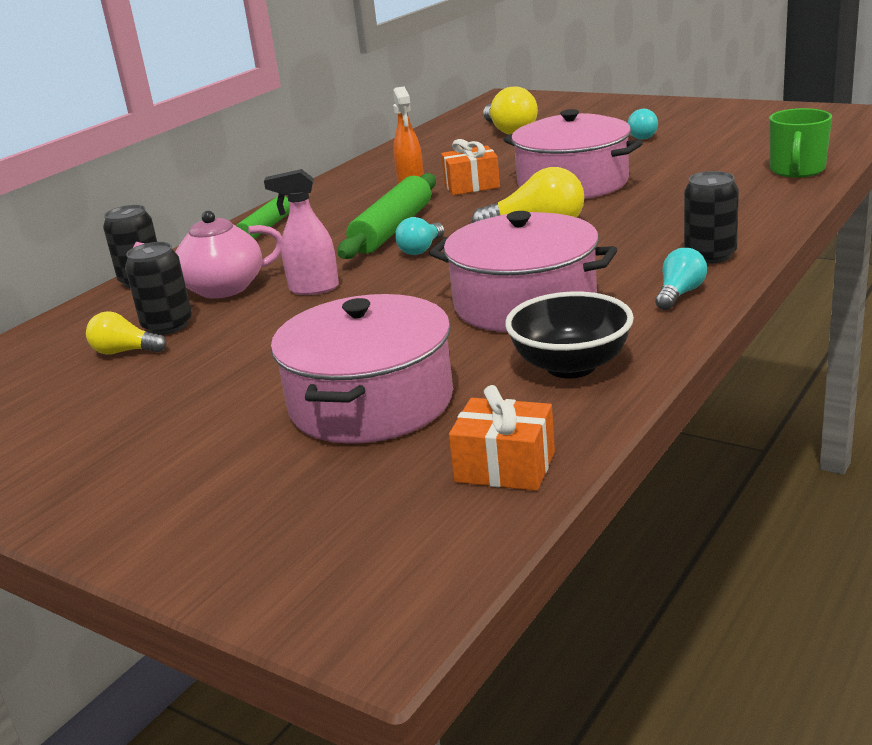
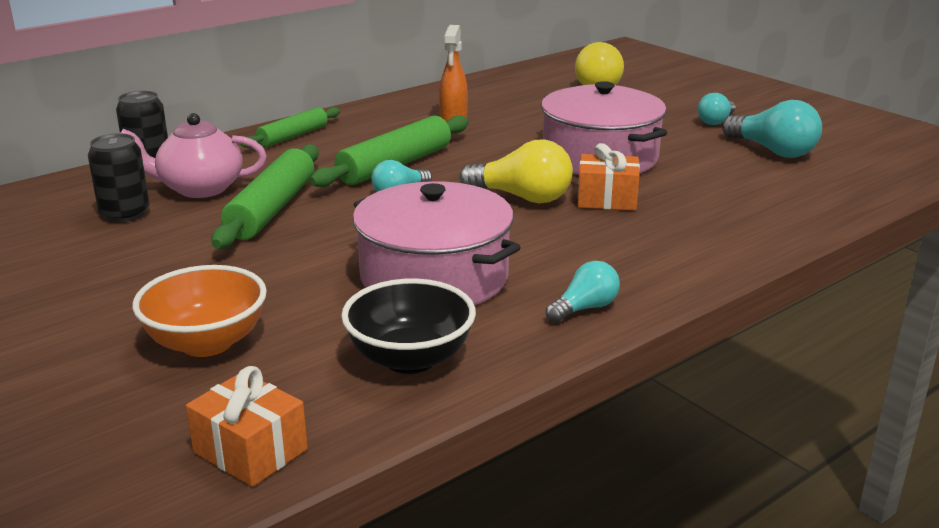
camera: 15 degrees right, 0 degrees up
yellow light bulb [86,311,166,355] -> none
pink spray bottle [264,169,339,295] -> green rolling pin [211,144,319,249]
pink pot [271,294,453,444] -> orange bowl [133,265,267,357]
orange gift [441,139,500,195] -> orange gift moved to [578,143,640,210]
black can [684,171,739,264] -> none
green mug [769,108,832,178] -> none
none -> turquoise light bulb [722,100,822,158]

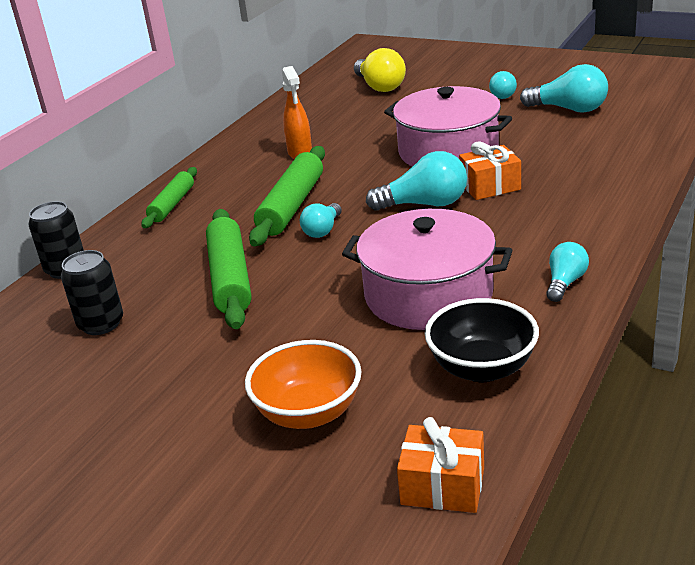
camera: 20 degrees left, 5 degrees up
pink teapot [121,113,267,198] -> none
yellow light bulb [459,139,573,203] -> turquoise light bulb [366,151,467,211]

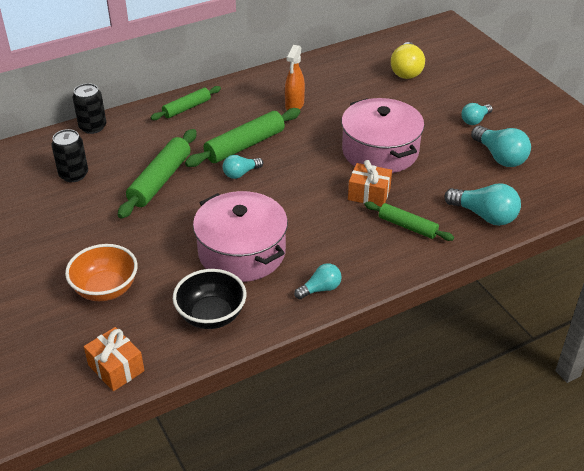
camera: 30 degrees right, 10 degrees up
turquoise light bulb [366,151,467,211] -> turquoise light bulb moved to [444,183,521,226]
none -> green rolling pin [365,201,454,241]

